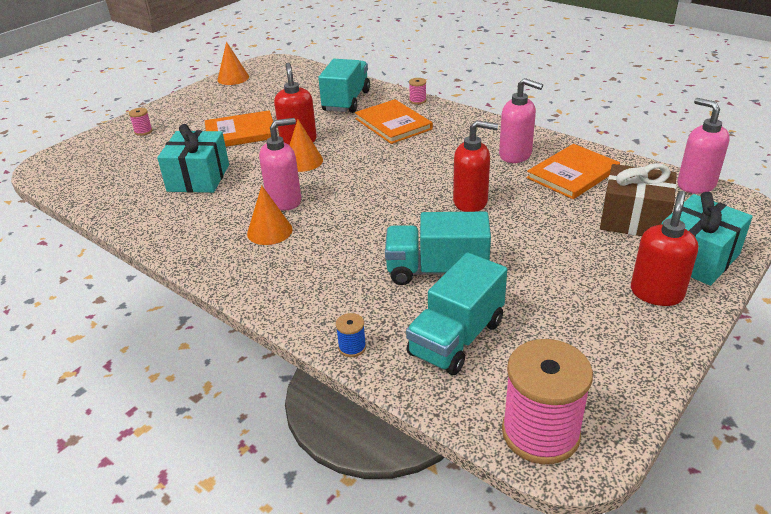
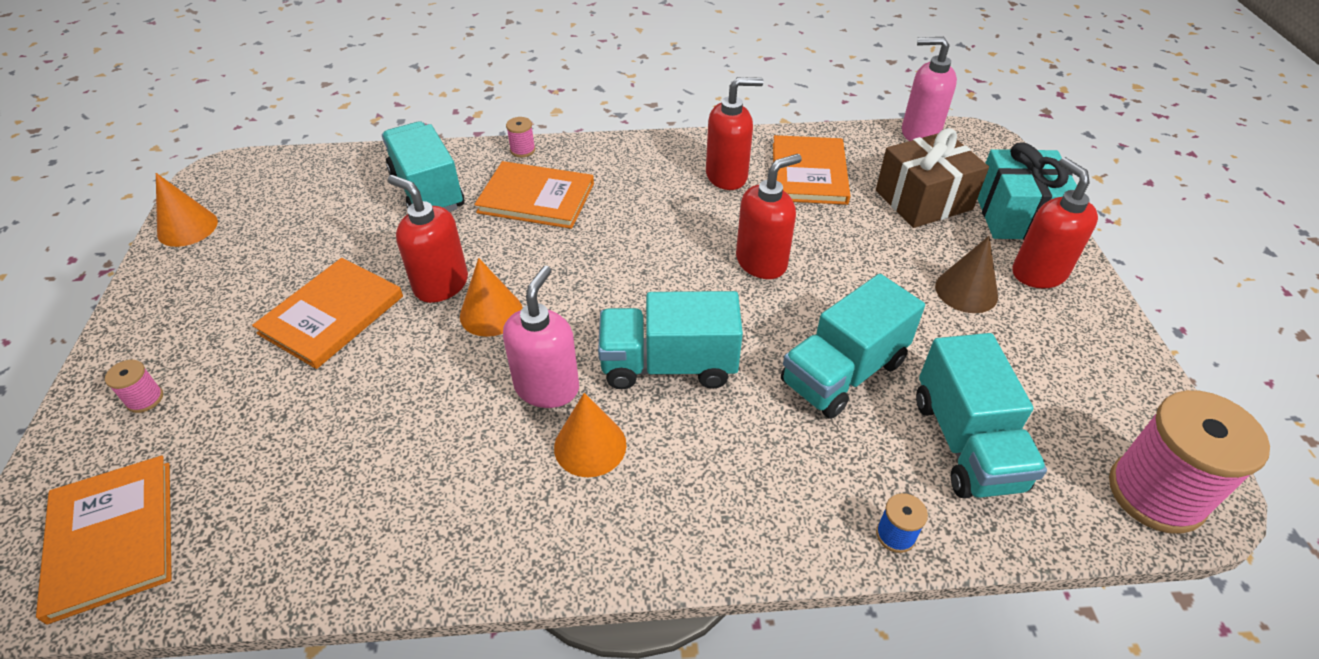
camera: 45 degrees left, 10 degrees up
turquoise gift [157,124,229,193] -> none
pink soap dispenser [499,78,543,163] -> red soap dispenser [706,77,763,190]
none -> orange book [36,455,172,625]
none -> turquoise truck [598,291,743,389]
none -> brown cone [935,236,998,313]

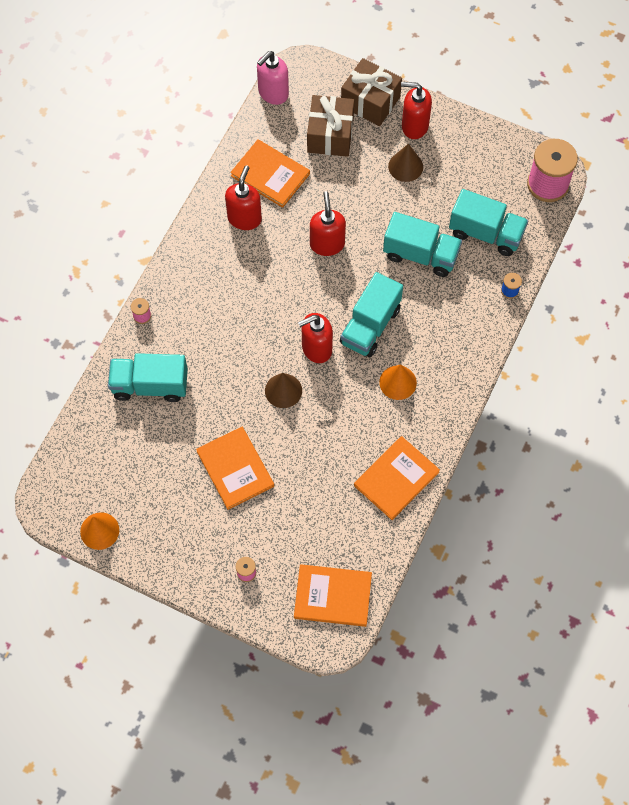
camera: 60 degrees left, 20 degrees up
red soap dispenser [388,175,468,303] -> red soap dispenser moved to [298,313,333,363]
orange cone [460,258,523,337] -> brown cone [265,373,302,408]
orange book [474,161,594,229] -> orange book moved to [354,436,440,520]
pink soap dispenser [503,266,579,408] -> none
turquoise truck [781,274,925,419] -> turquoise truck turned 60 degrees counterclockwise [383,212,462,277]
turquoise gift [977,142,1077,240] -> brown gift [341,58,402,126]

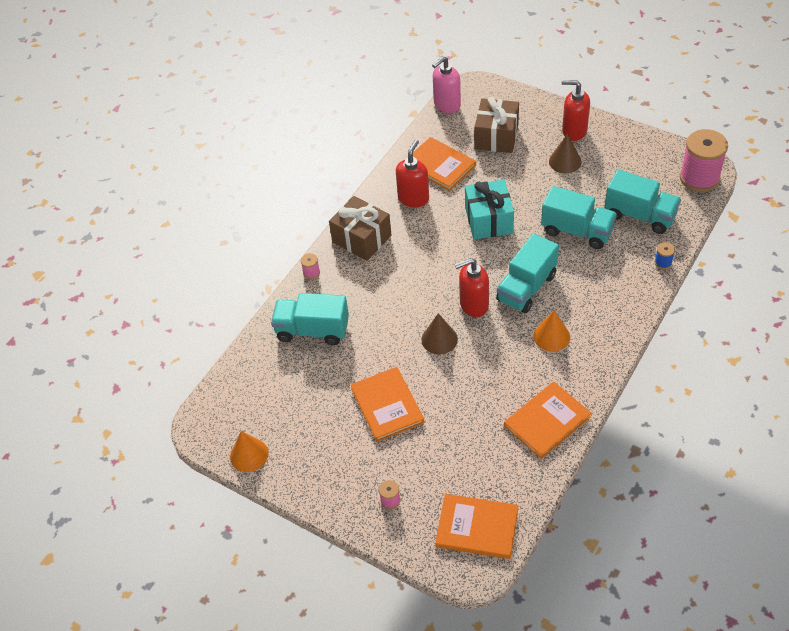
camera: 10 degrees right, 15 degrees down
red soap dispenser [310,191,346,256] -> turquoise gift [465,180,514,240]
brown gift [341,58,402,126] -> brown gift moved to [329,196,391,261]

